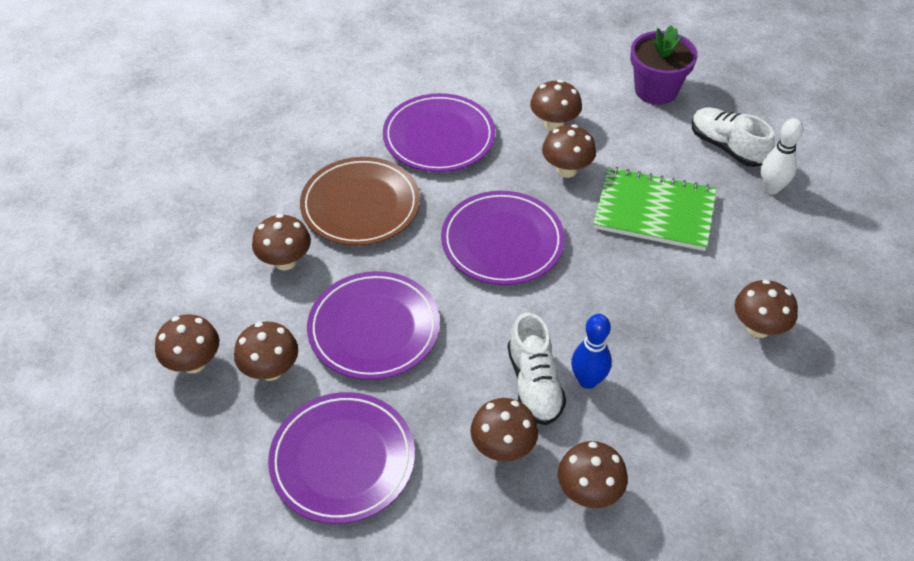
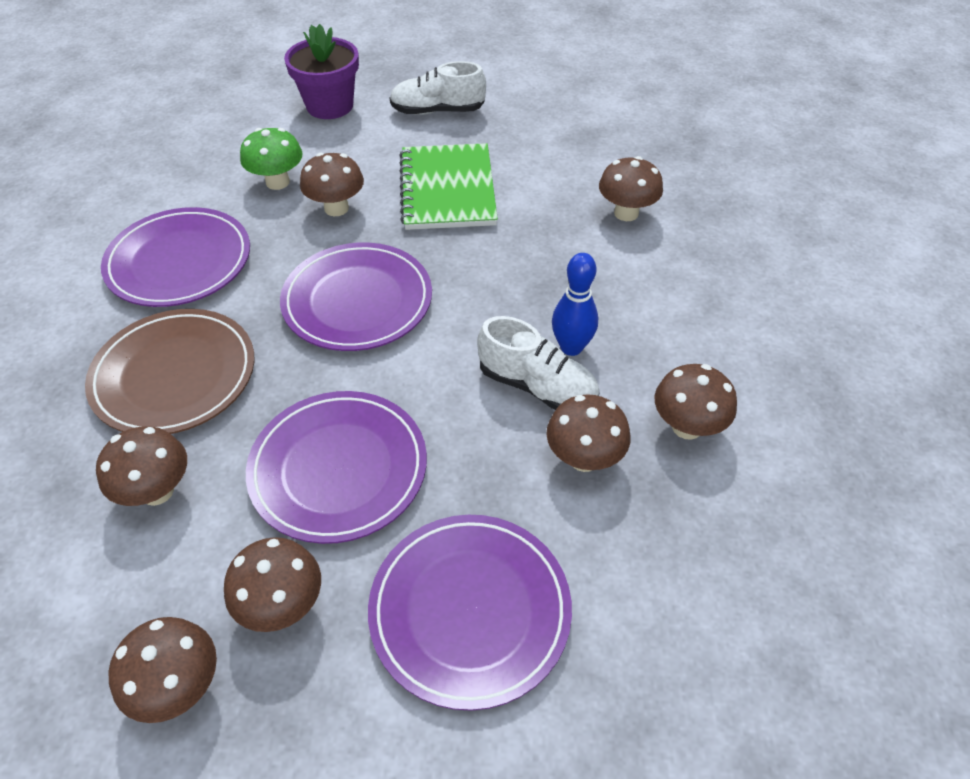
camera: 50 degrees left, 0 degrees up
brown mushroom [530,80,582,131] -> green mushroom [240,128,303,190]
green notebook [593,167,717,251] -> green notebook turned 60 degrees counterclockwise [399,143,498,230]
white bowling pin [761,118,803,194] -> none

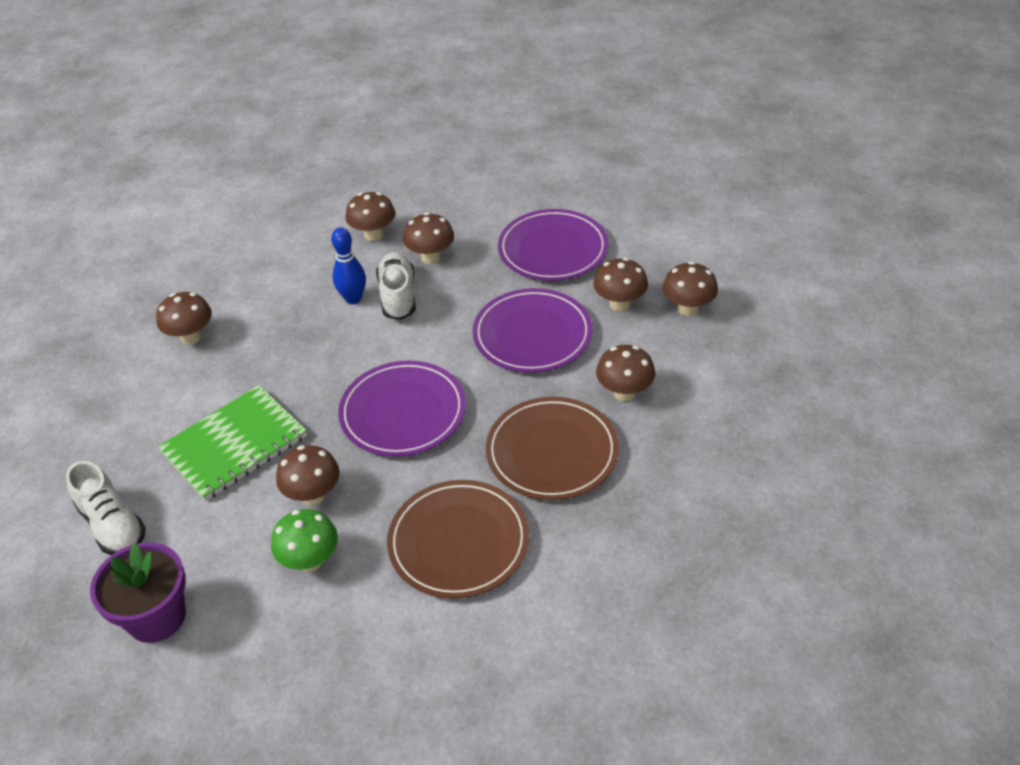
camera: 125 degrees left, 5 degrees down
purple plate [101,207,250,307] -> brown plate [387,480,529,599]

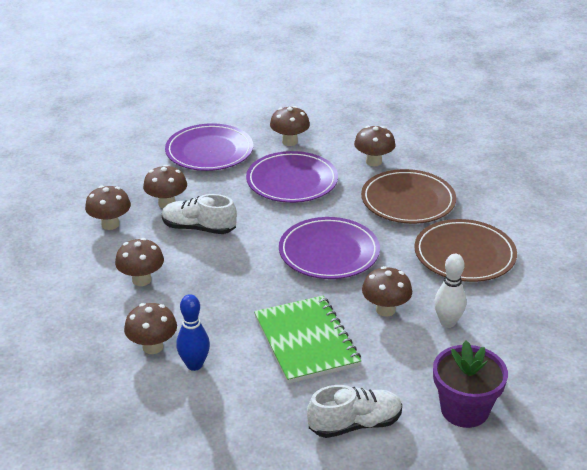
camera: 70 degrees left, 10 degrees down
green mushroom [271,509,338,572] -> white bowling pin [434,254,466,328]
blue bowling pin [331,227,366,304] -> blue bowling pin moved to [176,294,210,371]
brown mushroom [663,262,718,316] -> brown mushroom moved to [115,238,164,286]

